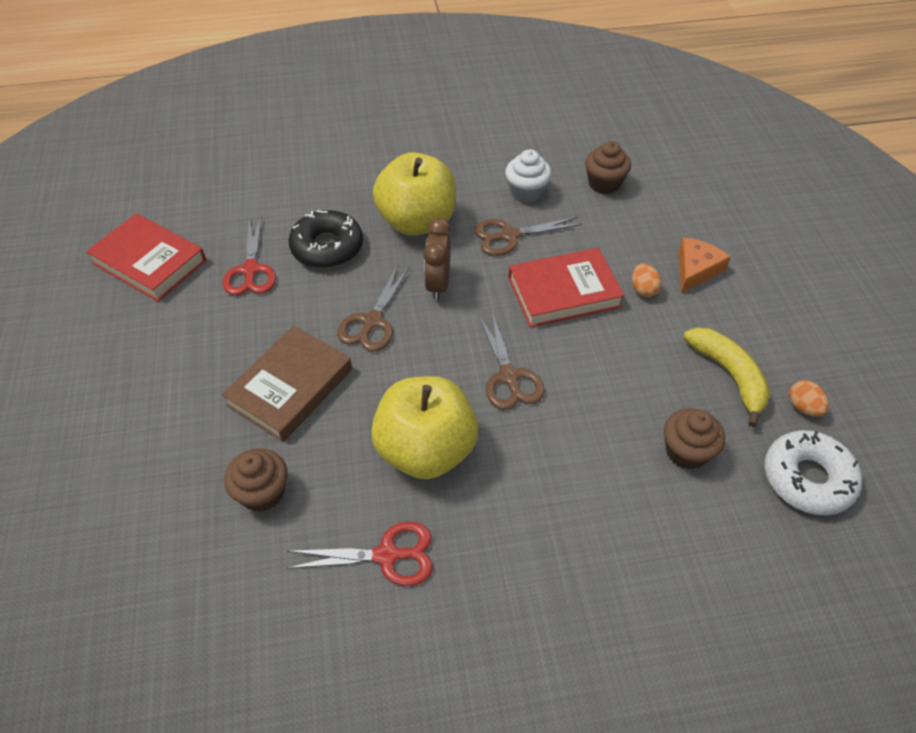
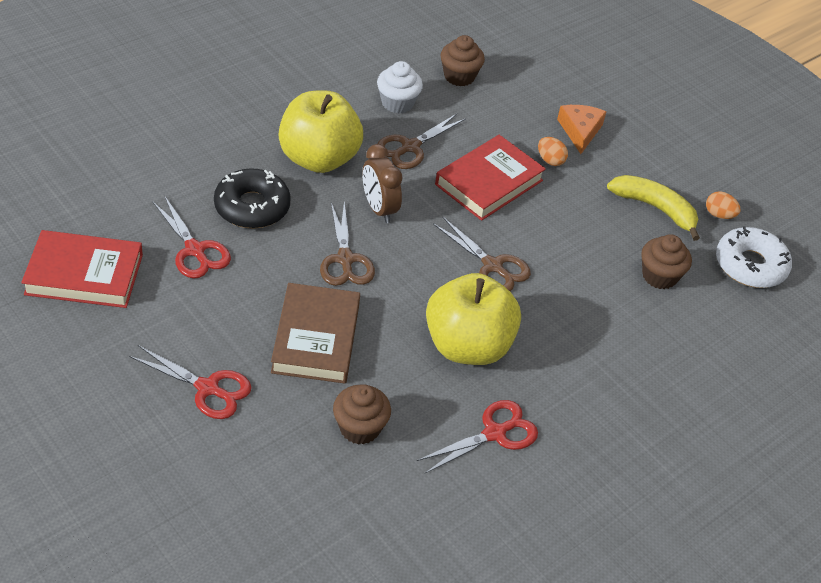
camera: 35 degrees left, 5 degrees down
none -> red scissors [129,345,252,419]

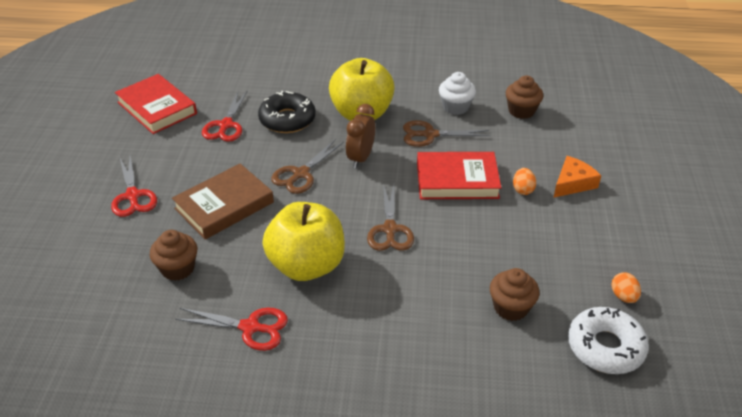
camera: 50 degrees right, 5 degrees down
yellow banana [607,175,700,241] -> none

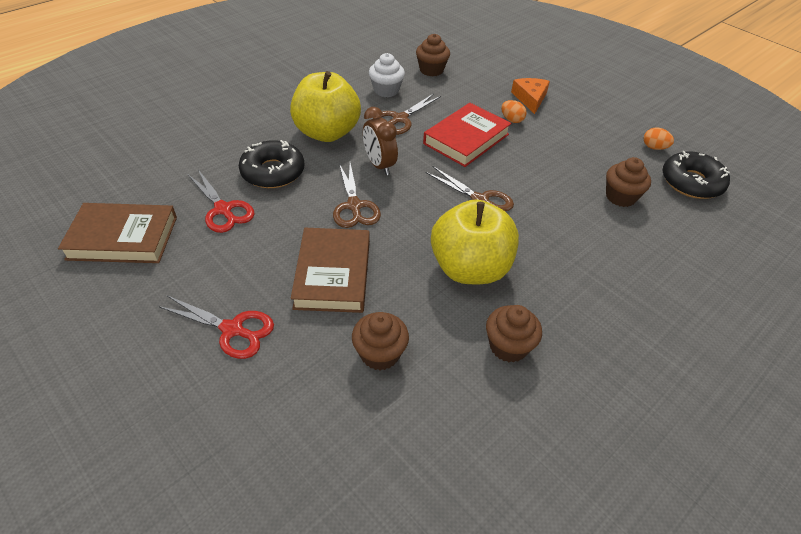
camera: 50 degrees left, 5 degrees up
red book [115,74,197,134] -> brown book [58,203,177,263]
red scissors [175,308,288,351] -> brown cupcake [486,305,542,363]
white donut [568,307,649,374] -> black donut [663,151,730,199]

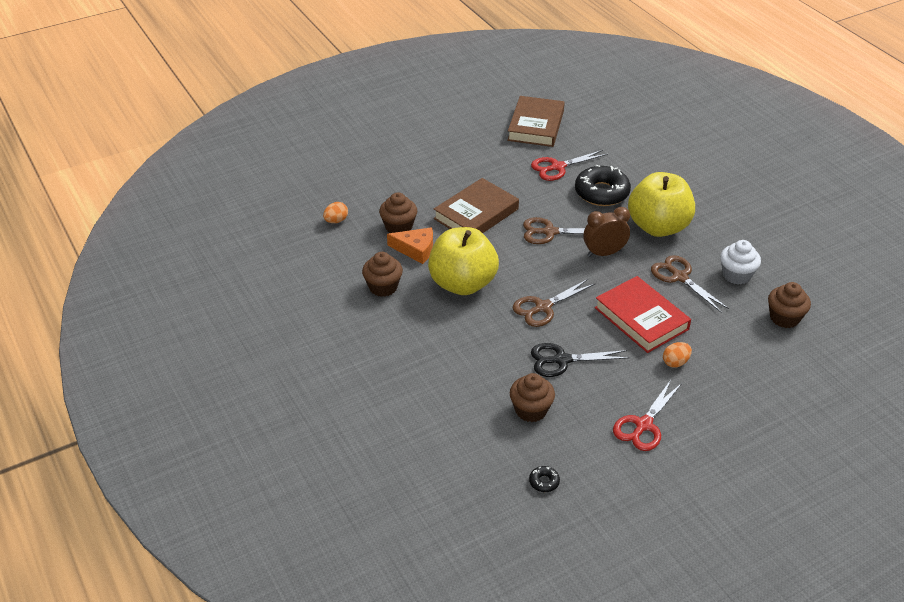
camera: 105 degrees right, 5 degrees down
red scissors [158,296,274,359] -> red scissors moved to [613,380,682,451]
brown book [291,228,370,313] -> brown book turned 60 degrees counterclockwise [434,178,519,233]
orange cheese [511,78,550,114] -> orange cheese moved to [387,227,433,264]
orange egg [643,128,674,150] -> orange egg moved to [323,202,348,223]
black donut [663,151,730,199] -> black donut [529,466,560,492], size x0.42
none -> black scissors [531,343,629,377]

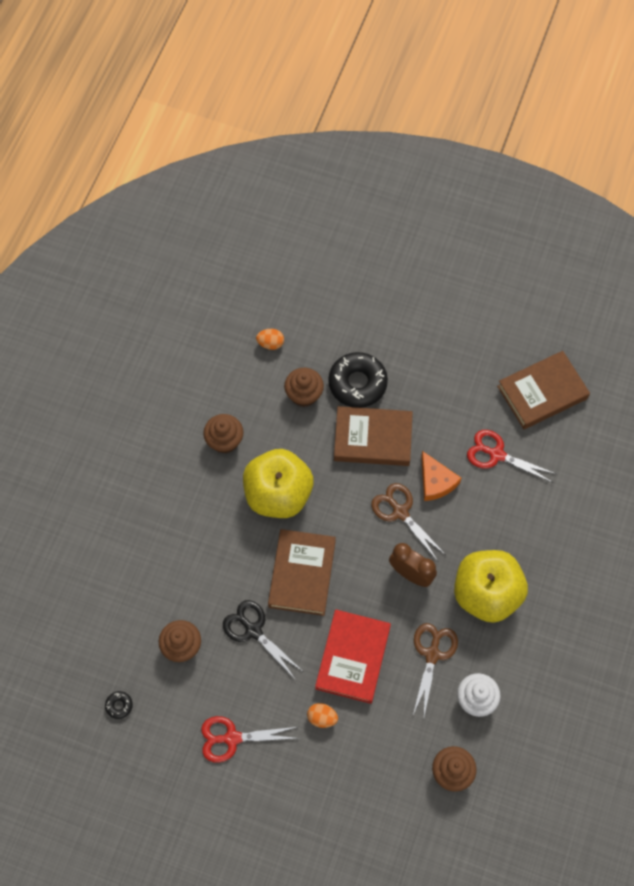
camera: 50 degrees right, 25 degrees up
orange cheese [387,227,433,264] -> orange cheese moved to [421,451,461,501]
brown scissors [513,279,596,327] -> brown book [268,529,336,616]
black donut [575,164,631,206] -> black donut moved to [328,352,388,408]

